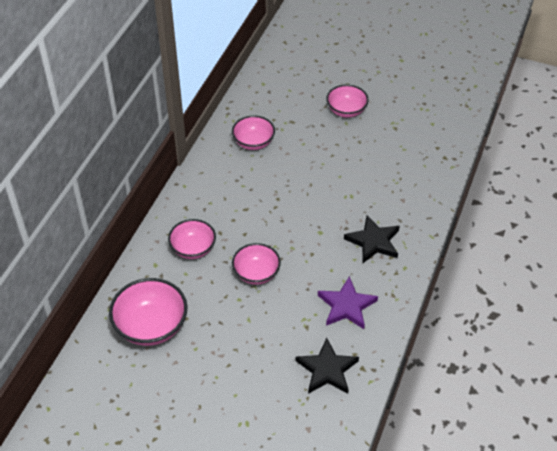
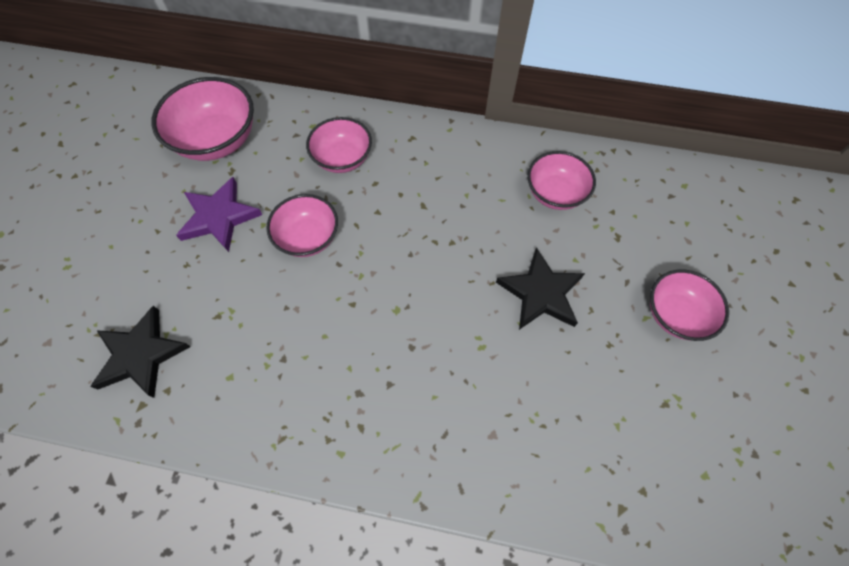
camera: 80 degrees right, 15 degrees up
purple star [318,276,378,329] -> purple star moved to [176,177,262,252]
black star [344,215,400,263] -> black star moved to [496,247,585,330]

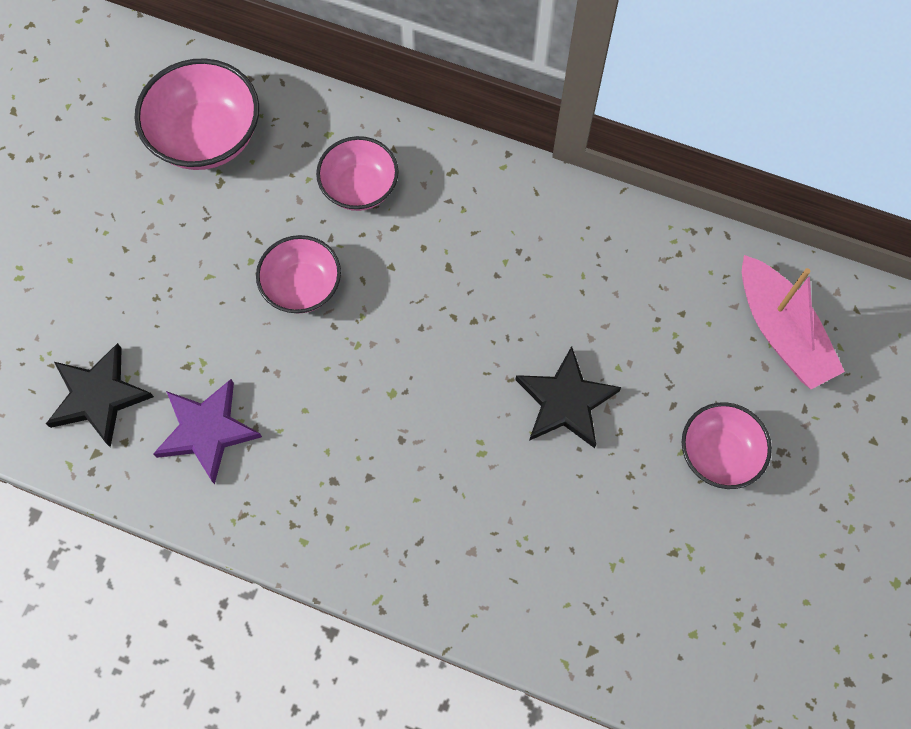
camera: 10 degrees right, 5 degrees up
purple star [176,177,262,252] -> purple star moved to [153,379,262,484]
pink bowl [527,151,596,210] -> none
none -> pink boat [742,255,845,389]

